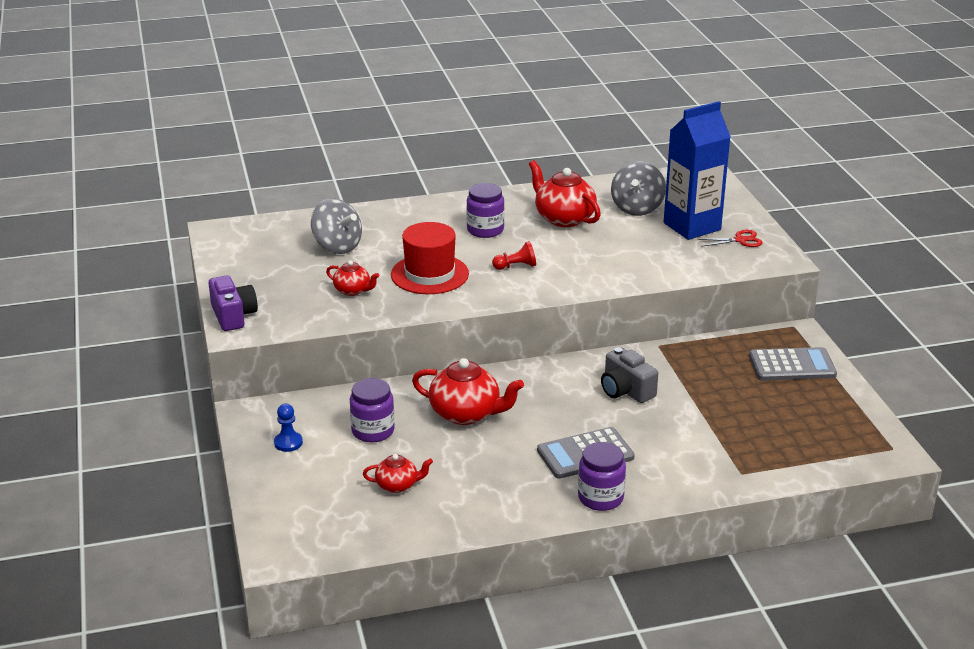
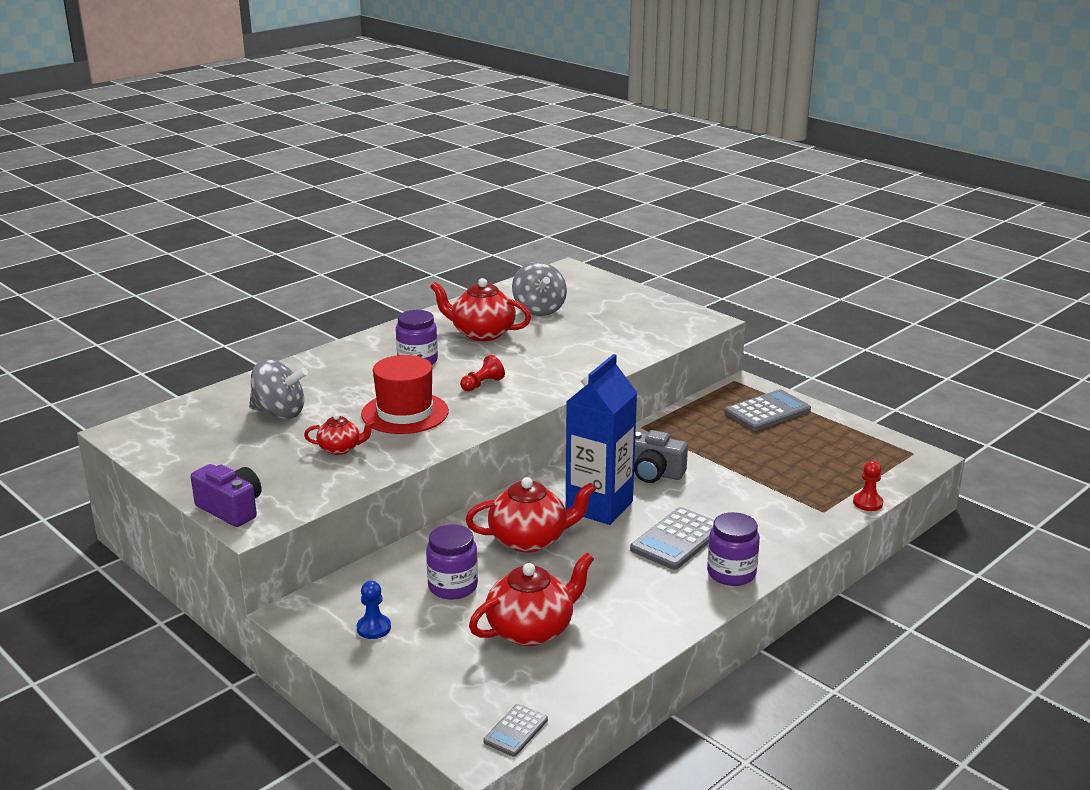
camera: 30 degrees left, 5 degrees down
red teapot [363,454,433,493] -> red teapot [469,553,594,646], size x1.79
blue carton [664,101,731,240] -> blue carton moved to [566,354,637,525]
red scissors [697,230,763,247] -> none
none -> grey calculator [483,704,548,757]
none -> red pawn [853,461,883,511]

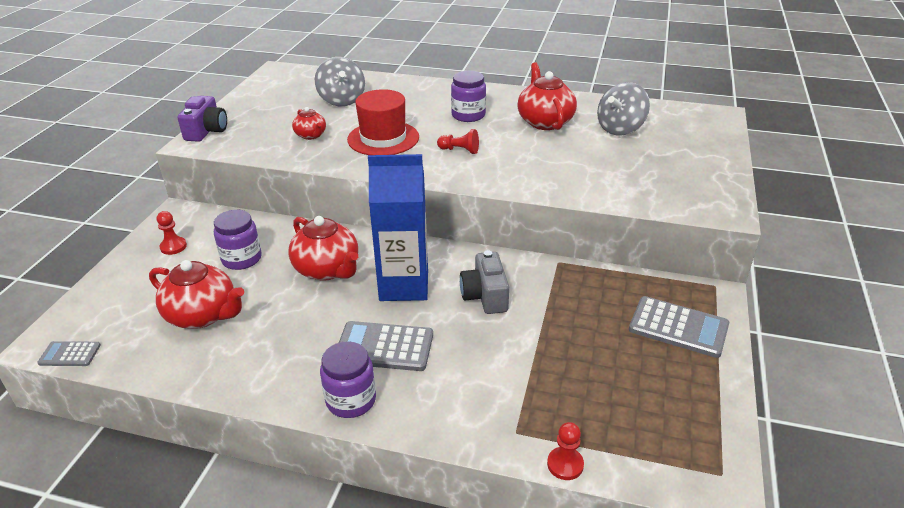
camera: 60 degrees right, 10 degrees up
blue pawn [357,581,391,639] -> red pawn [157,211,187,255]

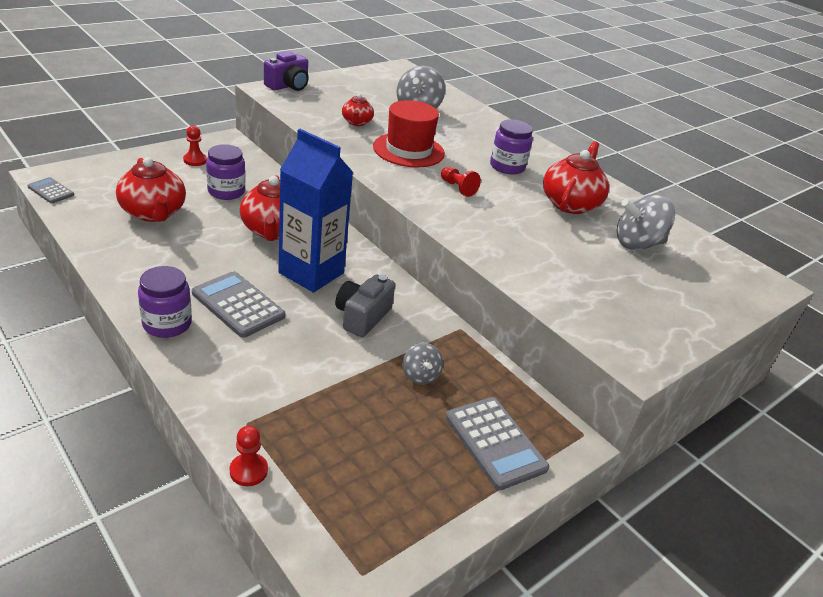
camera: 30 degrees right, 0 degrees up
none -> grey spinning top [403,343,443,385]

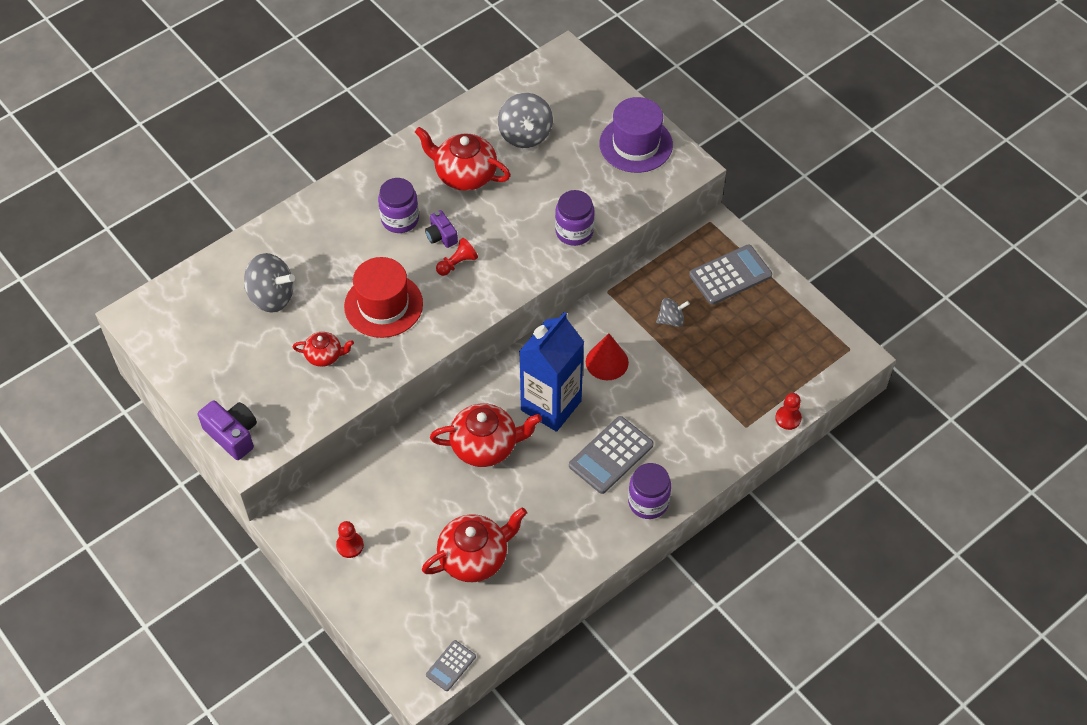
camera: 85 degrees left, 20 degrees up
purple jar [206,144,246,200] -> purple jar moved to [555,190,595,246]
grey camera [335,275,395,337] -> red cone [586,333,629,380]
none -> purple camera [425,210,458,248]
none -> purple hat [599,97,673,173]

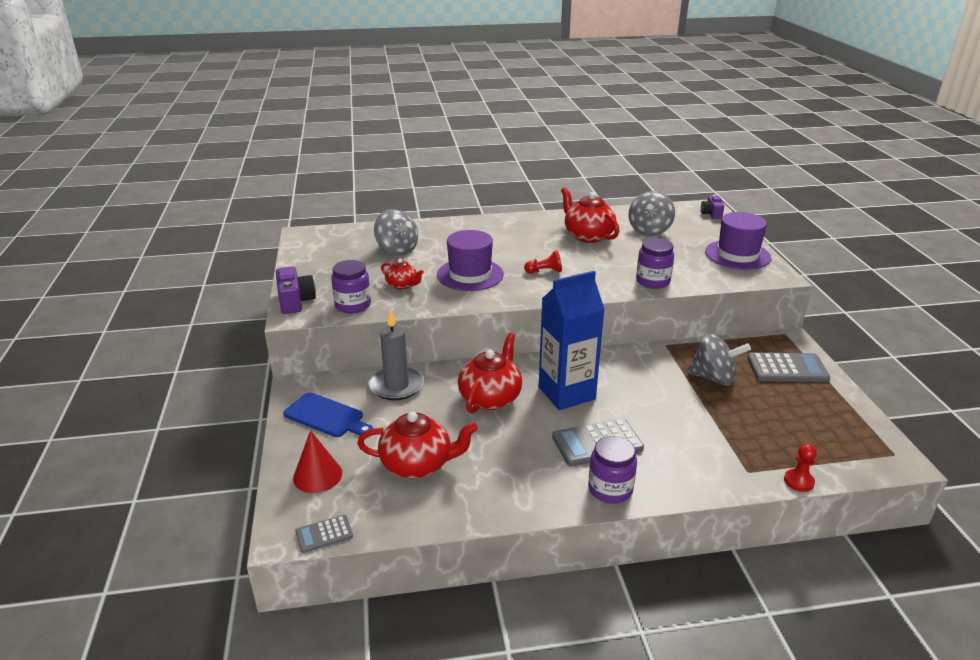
camera: 30 degrees right, 25 degrees down
red pawn [336,521,364,558] -> blue cutting board [283,392,373,437]
red hat [344,257,423,338] -> purple hat [437,230,504,291]
purple jar [378,178,419,233] -> purple jar moved to [331,260,371,313]
purple camera [425,210,458,248] -> purple camera moved to [701,195,724,219]
red teapot [430,404,542,467] -> red teapot turned 90 degrees counterclockwise [458,333,522,413]
red cone [586,333,629,380] -> red cone moved to [293,430,342,493]
grey spinning top [656,298,690,327] -> grey spinning top [687,333,751,386], size x1.75
none -> grey candle [369,309,424,400]

